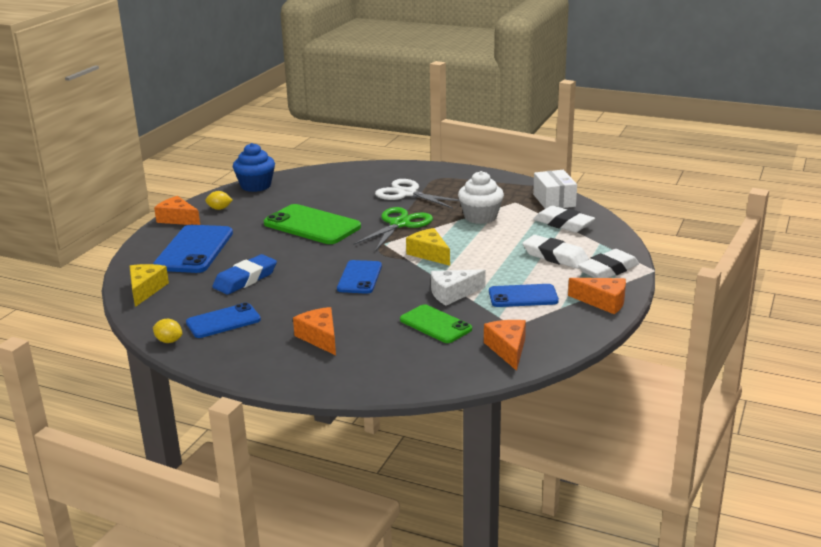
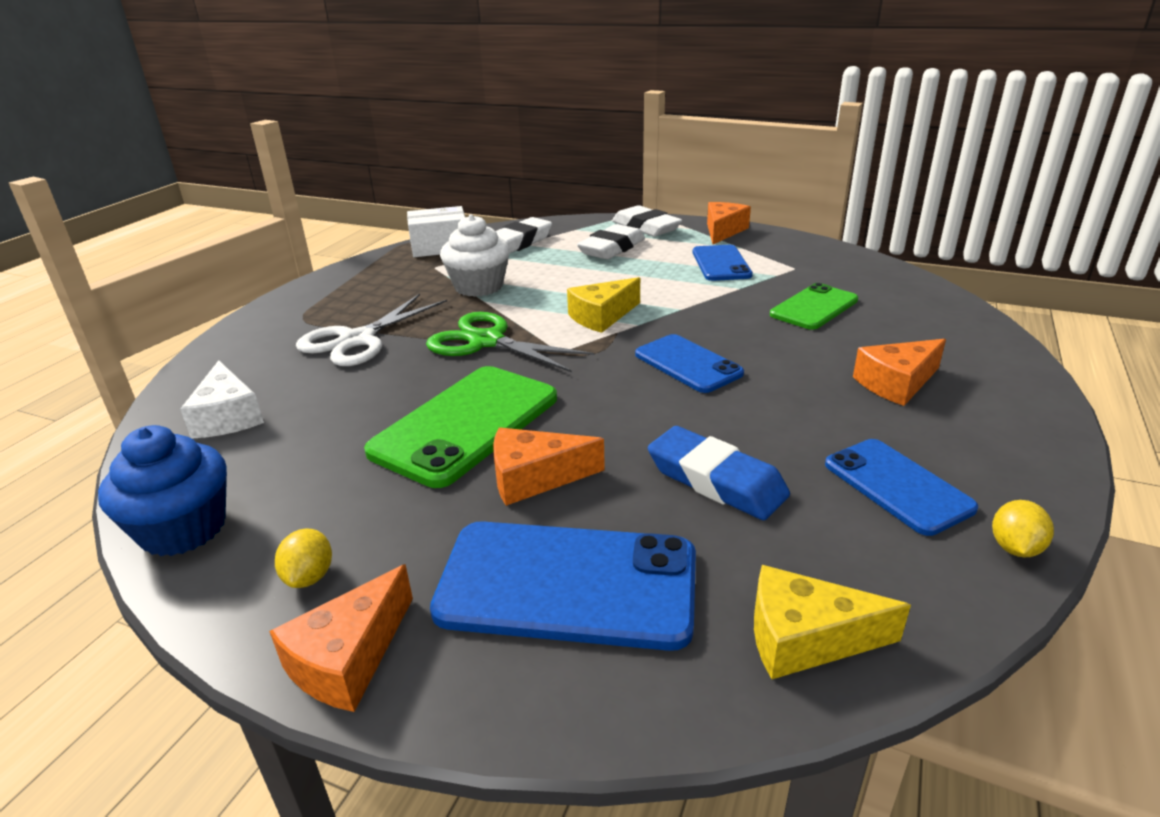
camera: 90 degrees left, 5 degrees up
blue phone [337,260,382,294] -> blue phone turned 45 degrees clockwise [635,334,744,393]
white cheese [431,269,486,306] -> white cheese moved to [180,360,264,439]
orange cheese [484,320,526,371] -> orange cheese moved to [493,428,605,506]

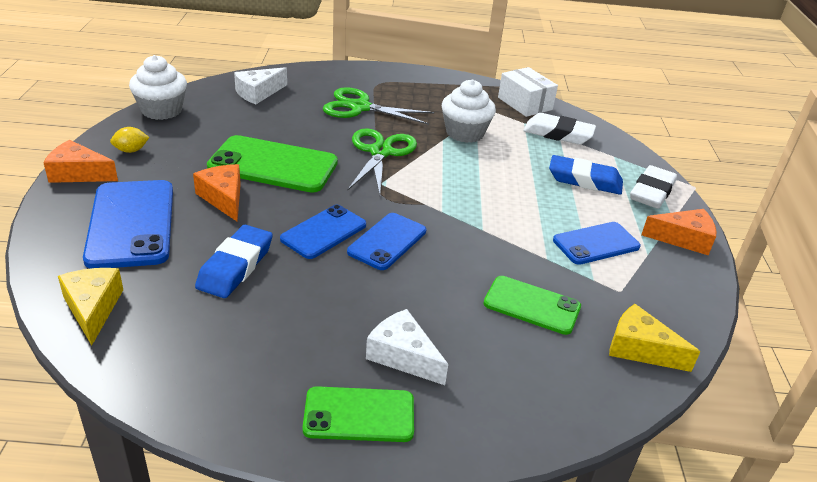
camera: 65 degrees right, 5 degrees up
blue cupcake [98,425,227,556] -> white cupcake [129,55,187,120]
white scissors [296,294,447,366] -> green scissors [323,87,435,125]
yellow cheese [567,277,640,333] -> yellow cheese moved to [609,304,700,372]
white eraser [577,224,645,260] -> blue eraser [549,155,623,195]
blue phone [825,439,978,536] -> blue phone moved to [280,205,366,259]
orange cheese [853,339,946,406] -> white cheese [366,309,448,385]
yellow lemon [992,500,1054,557] -> none
none -> green phone [303,386,414,442]

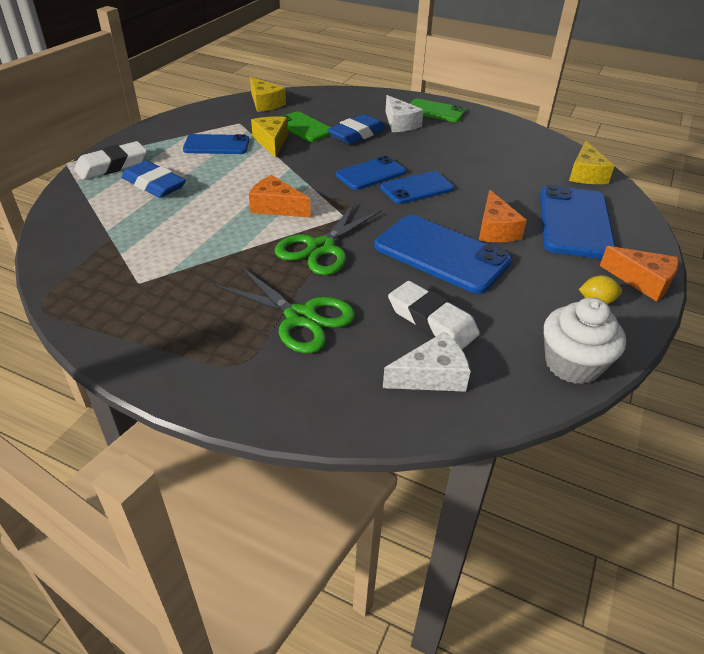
camera: 155 degrees left, 5 degrees up
blue eraser [195,225,273,298] -> blue eraser moved to [327,114,385,145]
green phone [207,135,338,193] -> blue phone [374,215,512,294]
white cupcake [442,79,496,143] -> none
white box [498,67,558,117] -> none
white eraser [523,113,596,145] -> white eraser moved to [388,281,480,350]
orange cheese [641,209,716,255] -> orange cheese moved to [249,175,311,218]
none -> yellow cheese [251,117,288,158]

